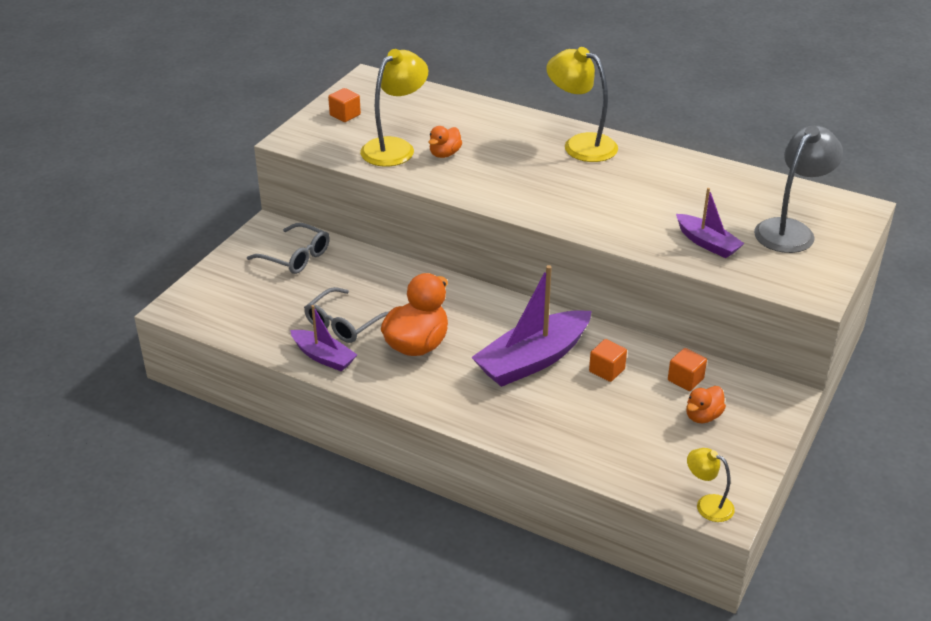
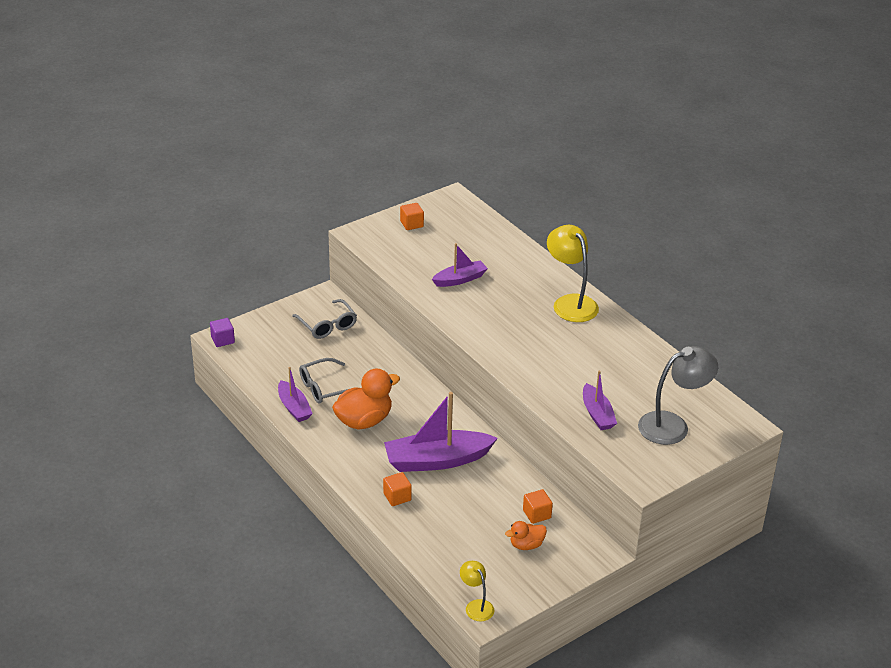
camera: 25 degrees right, 0 degrees up
yellow lamp [360,49,428,166] -> none
orange duck [428,126,462,158] -> purple boat [432,243,488,287]
orange cube [589,339,627,382] -> orange cube moved to [383,472,412,506]
none -> purple cube [210,318,235,347]

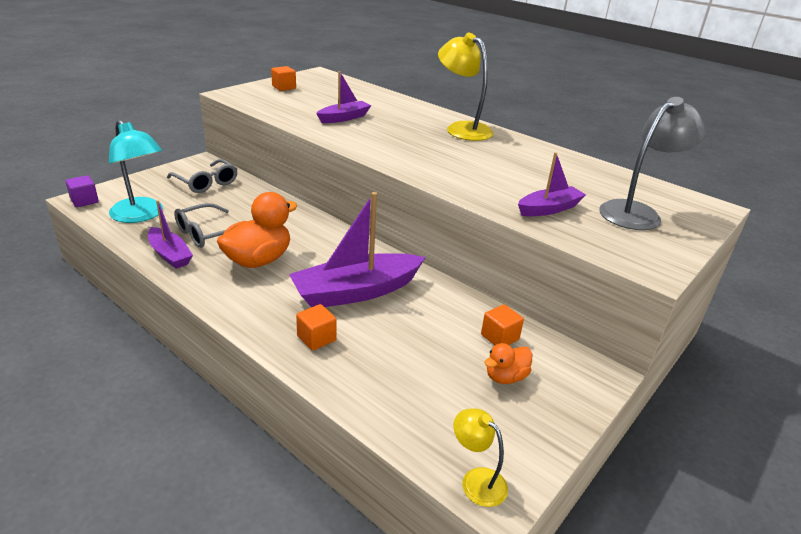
camera: 15 degrees left, 5 degrees down
purple boat [583,370,617,430] -> purple boat turned 90 degrees counterclockwise [518,152,586,216]
none -> turquoise lamp [109,119,163,223]

